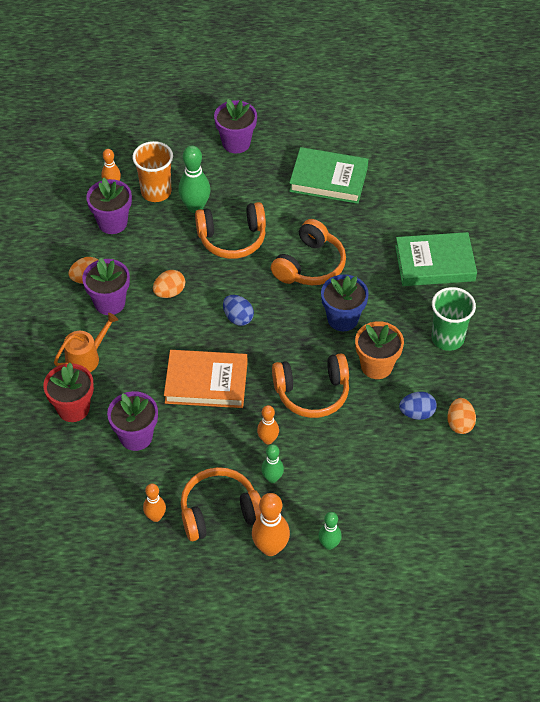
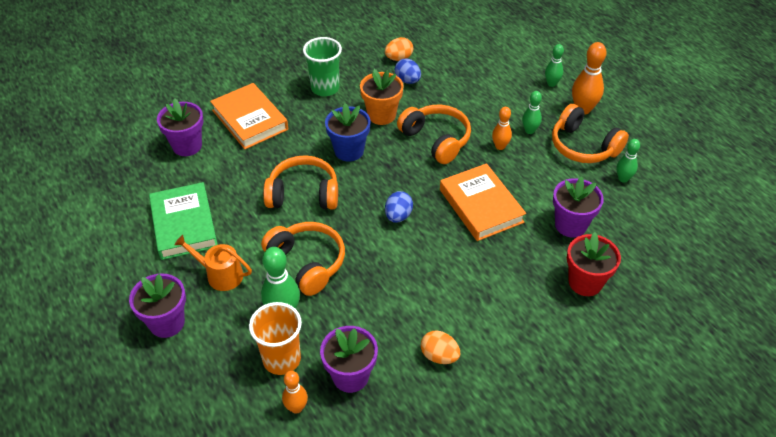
camera: 120 degrees left, 5 degrees down
orange watering can [54,313,118,372] -> orange watering can moved to [174,235,252,291]
purple flower pot [82,258,130,315] -> purple flower pot moved to [157,98,203,156]
orange bowling pin [143,483,166,522] -> green bowling pin [616,139,640,183]
orange egg [153,270,185,298] -> none
green book [395,232,477,286] -> orange book [210,83,288,149]

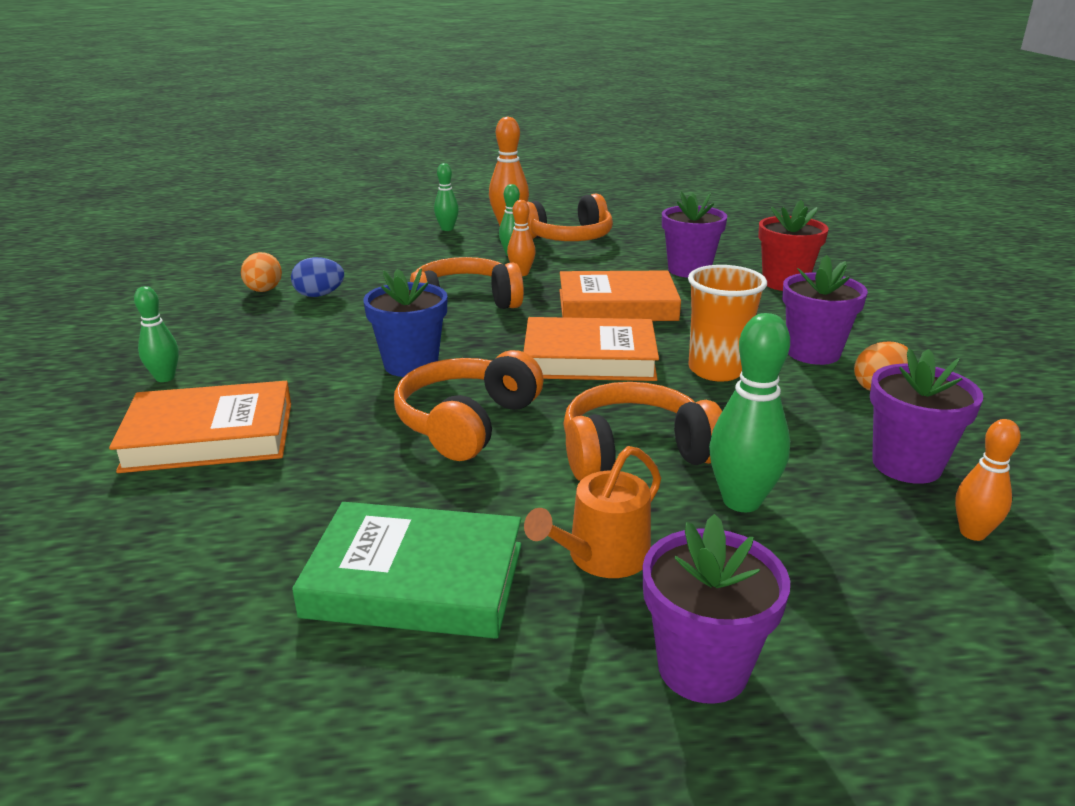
camera: 65 degrees left, 20 degrees down
purple flower pot [157,98,203,156] -> purple flower pot moved to [782,255,868,365]
orange cup [249,302,302,375] -> orange cup moved to [688,265,767,382]
green cup [303,37,342,96] -> none
orange flower pot [360,69,404,125] -> none
blue egg [385,191,413,223] -> orange book [524,317,659,381]
green bowling pin [616,139,640,183] -> green bowling pin moved to [134,286,179,382]

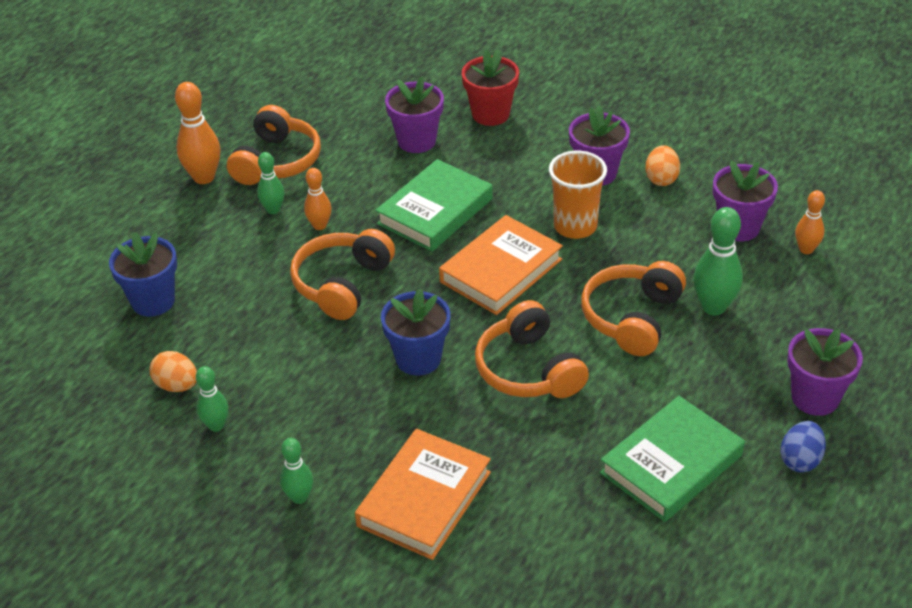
camera: 50 degrees left, 15 degrees up
blue egg [291,257,344,297] -> blue egg moved to [780,421,826,472]
green bowling pin [434,163,459,231] -> green bowling pin moved to [196,366,229,432]
orange watering can [524,446,661,578] -> none
orange book [559,271,681,321] -> green book [376,159,493,252]
none -> blue flower pot [109,232,177,317]

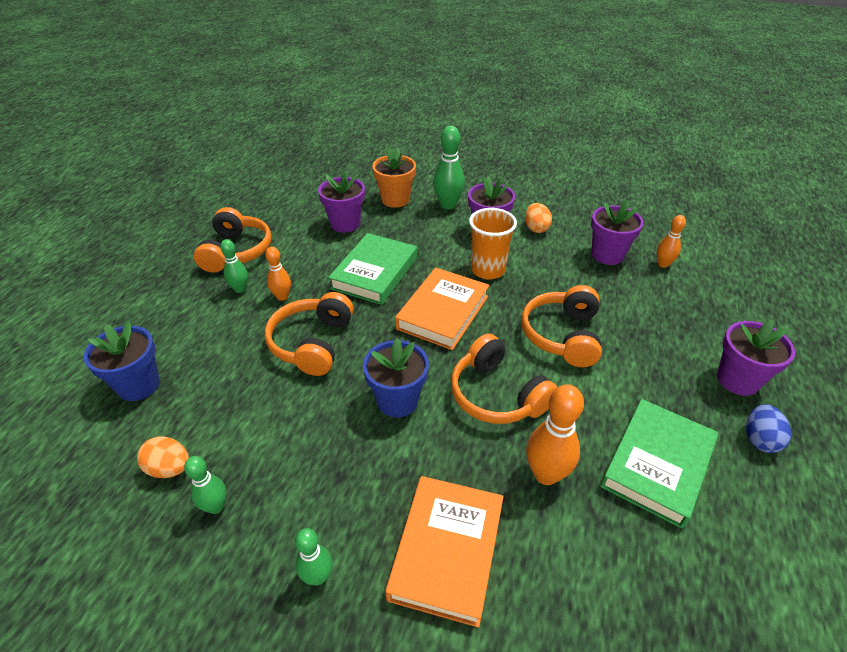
camera: 15 degrees left, 0 degrees up
orange bowling pin [175,82,221,184] -> orange bowling pin moved to [526,384,584,485]
red flower pot [462,49,519,126] -> orange flower pot [372,148,416,208]
green bowling pin [693,207,743,315] -> green bowling pin moved to [433,126,465,209]

